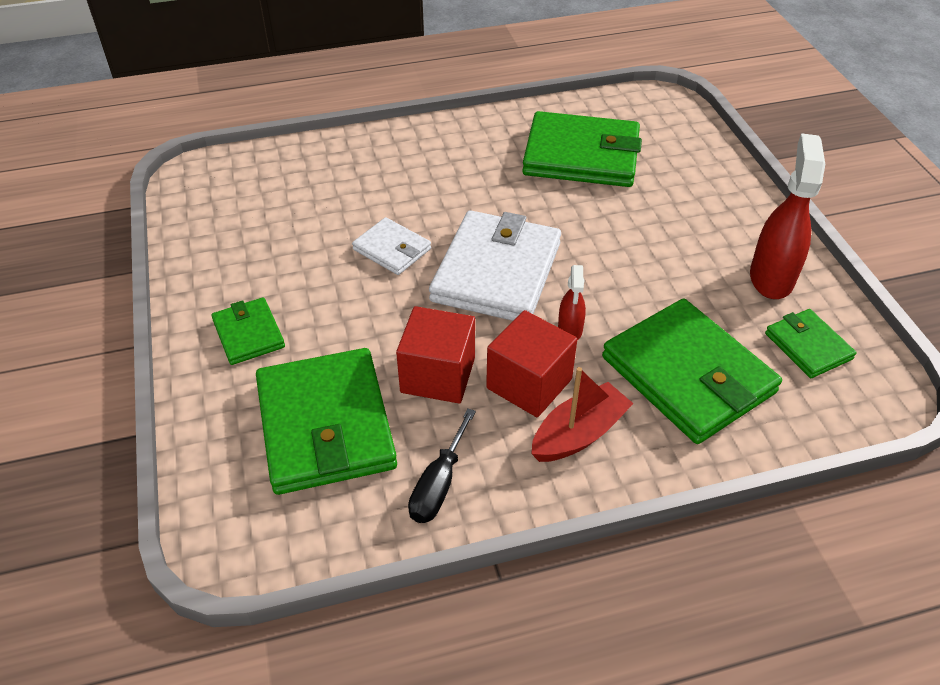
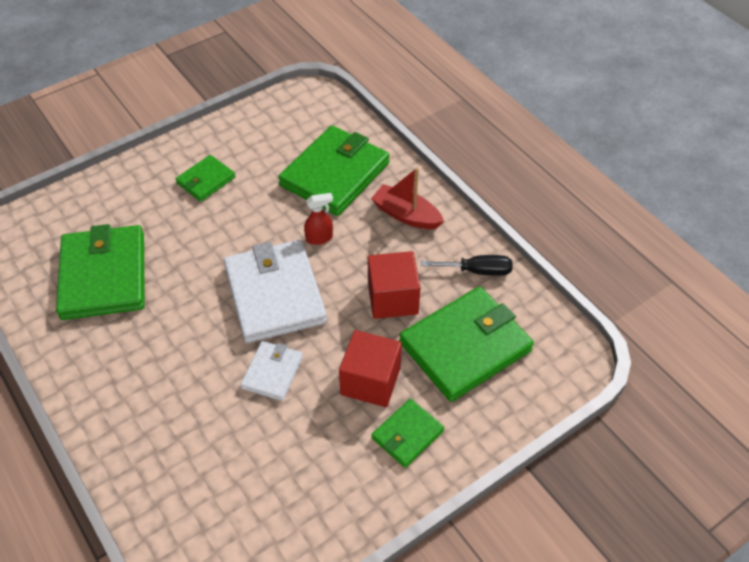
camera: 110 degrees left, 5 degrees up
white wallet [429,210,561,321] -> white wallet turned 75 degrees clockwise [224,240,327,343]
red cube [486,310,577,417] -> red cube moved to [339,330,402,407]
red spray bottle [750,133,825,299] -> none
green wallet [765,309,857,378] -> green wallet moved to [176,155,236,202]

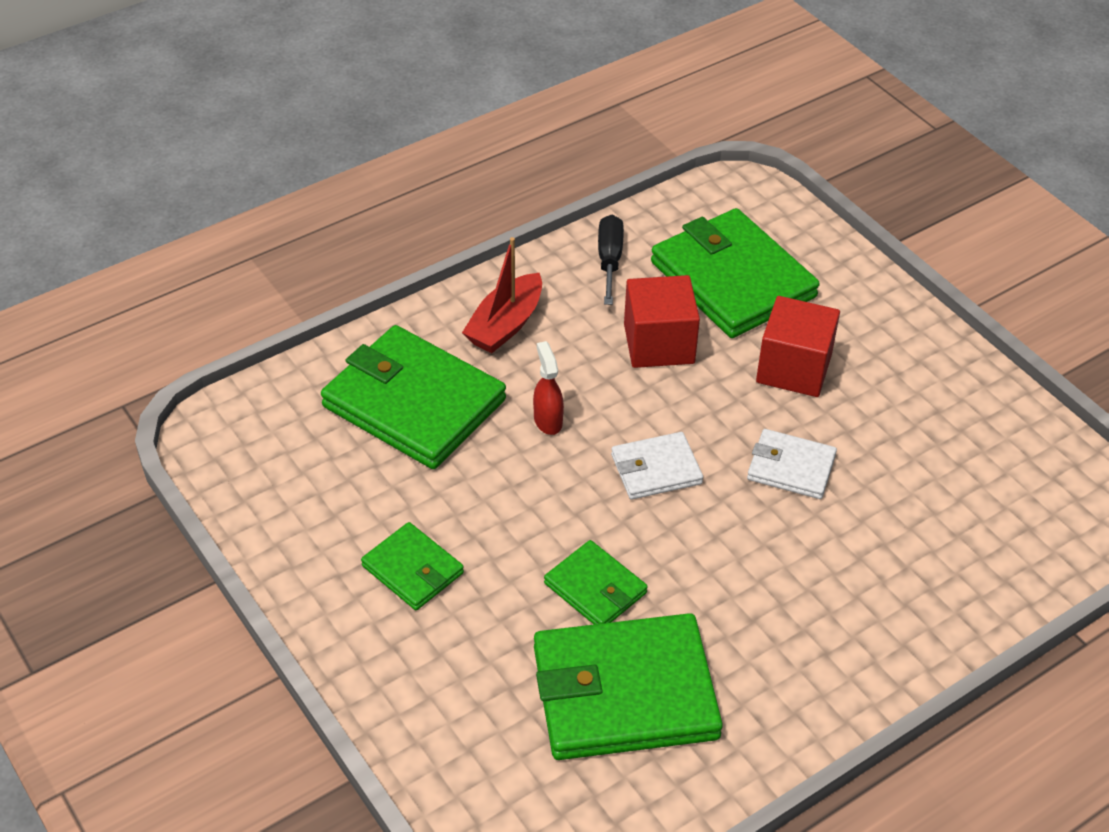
camera: 90 degrees left, 5 degrees down
white wallet [224,240,327,343] -> white wallet [611,432,703,500], size x0.51
green wallet [371,399,444,468] -> green wallet moved to [544,540,648,624]

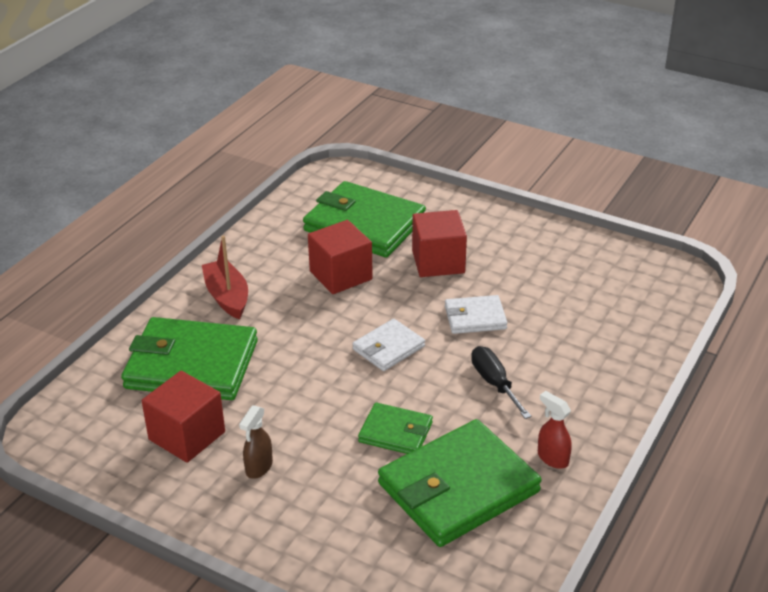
camera: 25 degrees left, 10 degrees down
green wallet [361,522,464,610] -> brown spray bottle [239,405,273,479]
red boat [462,237,542,353] -> red boat turned 150 degrees clockwise [202,236,248,319]
red spray bottle [533,341,564,435] -> red spray bottle moved to [538,391,572,469]
black screwdriver [598,215,624,305] -> black screwdriver moved to [471,346,531,419]
none -> red cube [142,371,225,463]

